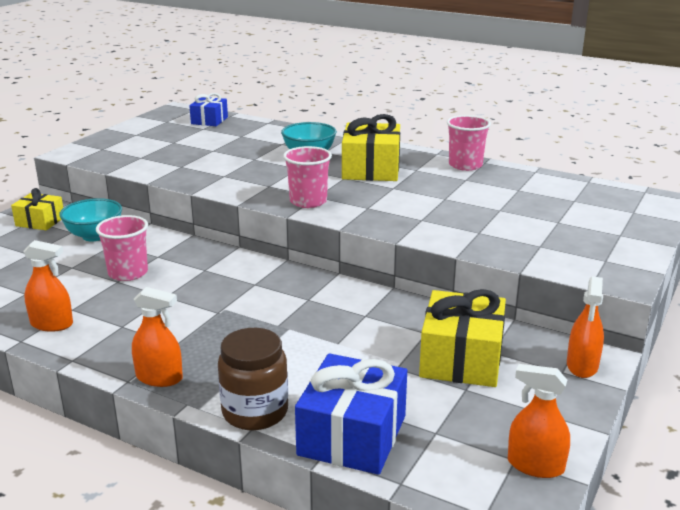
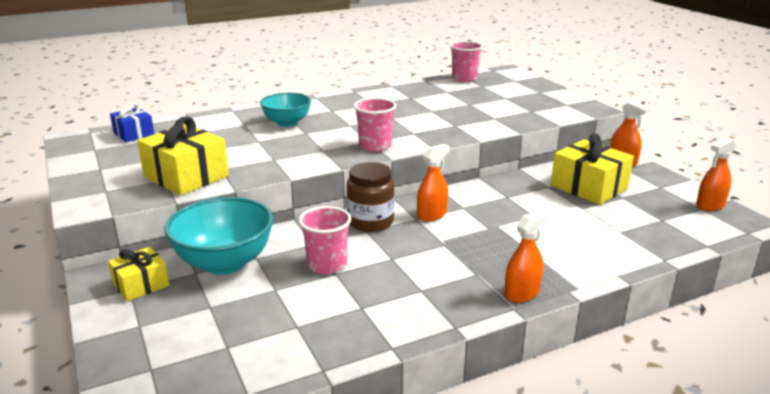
camera: 55 degrees left, 0 degrees up
orange spray bottle [23,240,73,332] -> orange spray bottle moved to [417,144,450,222]
turquoise bowl [59,198,122,241] -> turquoise bowl [164,197,274,275], size x1.56
brown jar [218,328,288,430] -> brown jar moved to [347,162,394,232]
blue gift [295,353,407,475] -> none
yellow gift [342,114,400,181] -> yellow gift moved to [137,116,229,195]
pink cup [447,115,491,171] -> pink cup moved to [450,41,483,82]

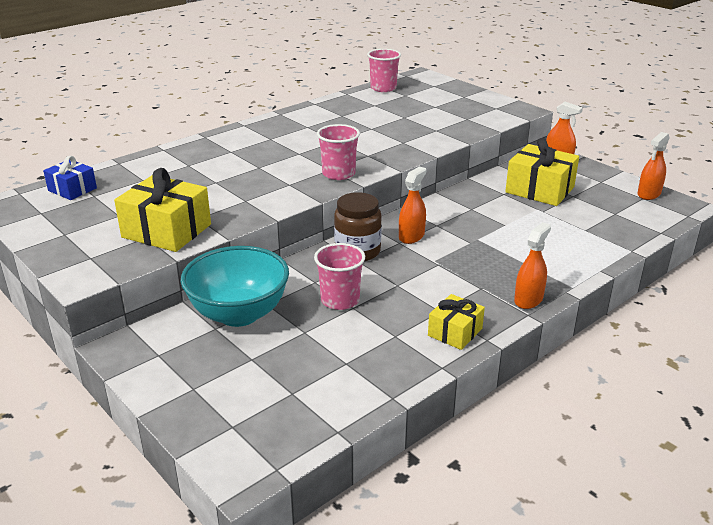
camera: 15 degrees left, 5 degrees up
yellow gift [108,247,169,301] -> yellow gift moved to [428,294,485,350]
turquoise bowl [260,93,311,127] -> none

